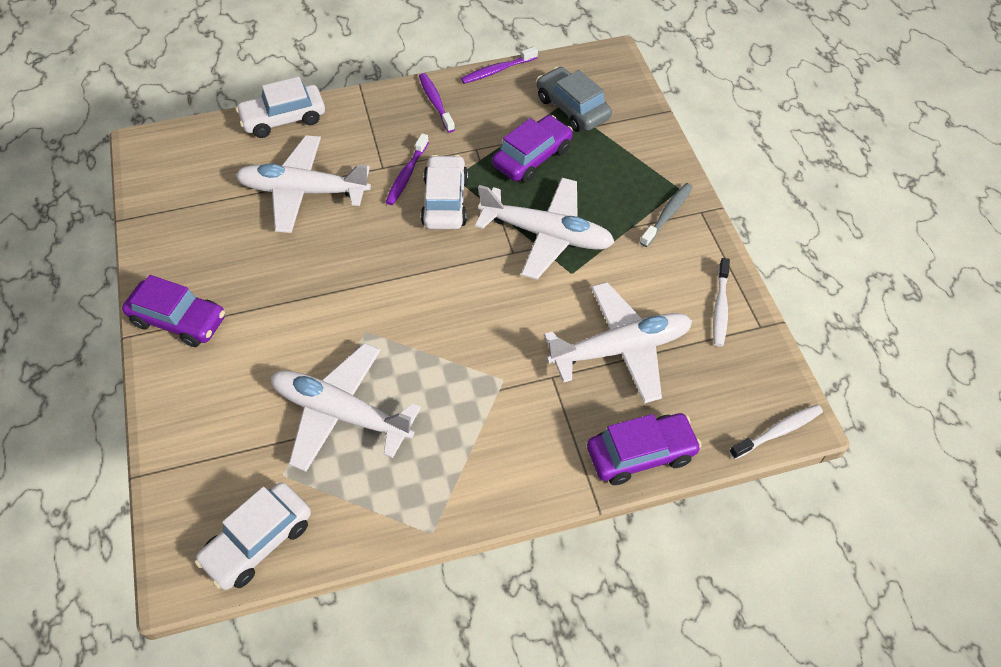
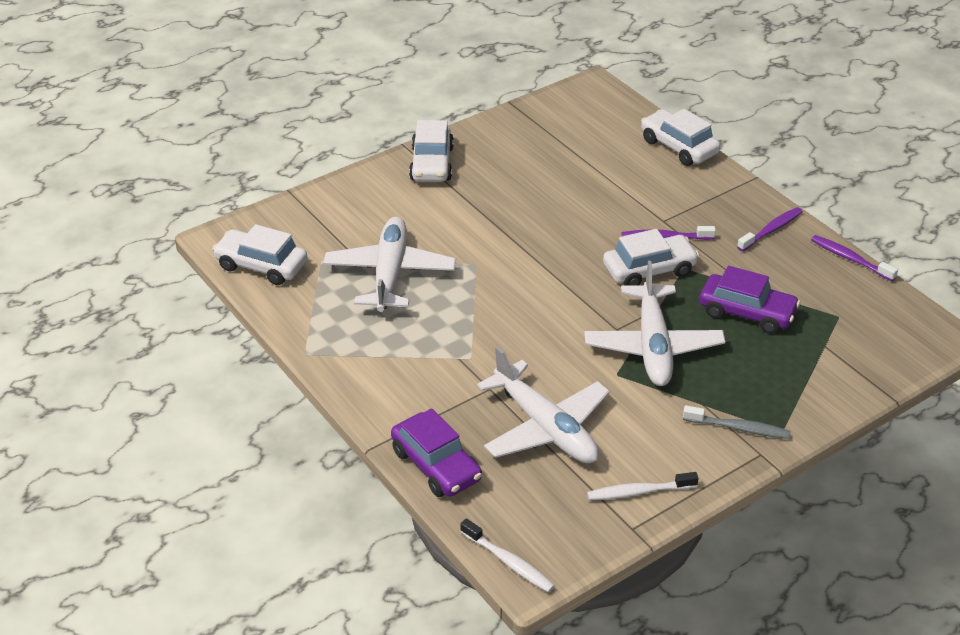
camera: 70 degrees right, 15 degrees down
purple car [122,275,225,347] -> white car [409,120,454,182]
white plane [235,135,371,233] -> none
grey car [537,67,612,132] -> none

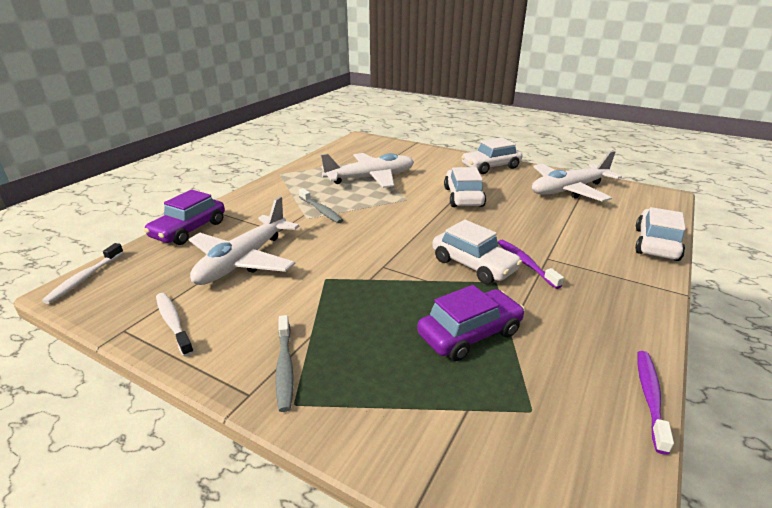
camera: 65 degrees right, 10 degrees down
white car [212,224,308,285] -> white car moved to [444,167,486,207]
white plane [584,261,725,386] -> white plane moved to [532,151,622,202]
purple car [699,266,800,334] -> purple car turned 120 degrees counterclockwise [417,285,525,361]
purple toothbrush [737,207,803,251] -> none
none -> grey toothbrush [299,188,343,223]

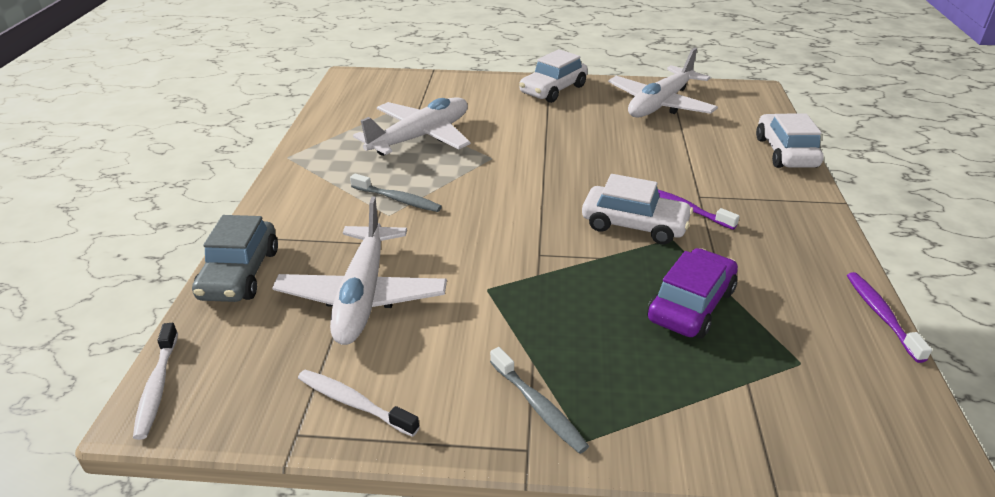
camera: 25 degrees left, 5 degrees up
purple car [144,190,225,245] -> grey car [192,215,278,302]
white car [444,167,486,207] -> none

